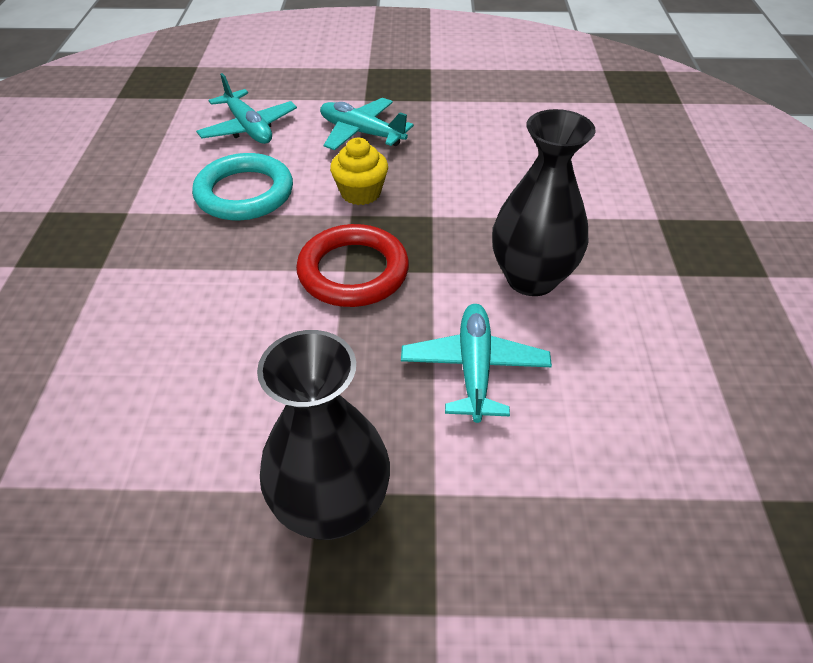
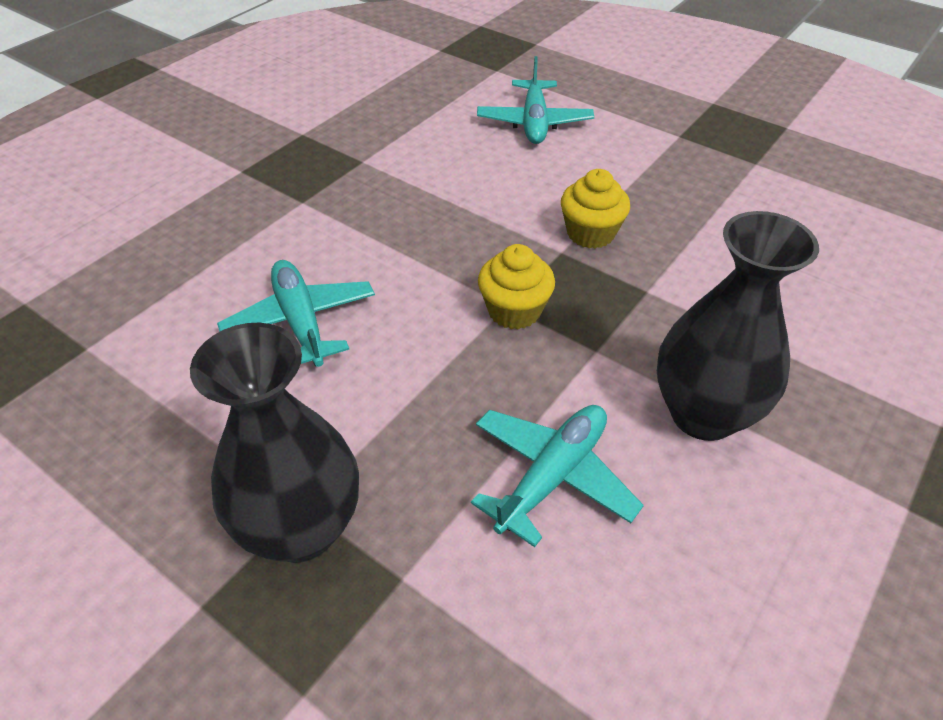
camera: 35 degrees right, 0 degrees up
turquoise ring [192,153,293,221] -> none
red ring [296,224,409,307] -> yellow cupcake [478,244,555,329]
turquoise plane [320,98,414,150] -> turquoise plane moved to [217,260,375,367]

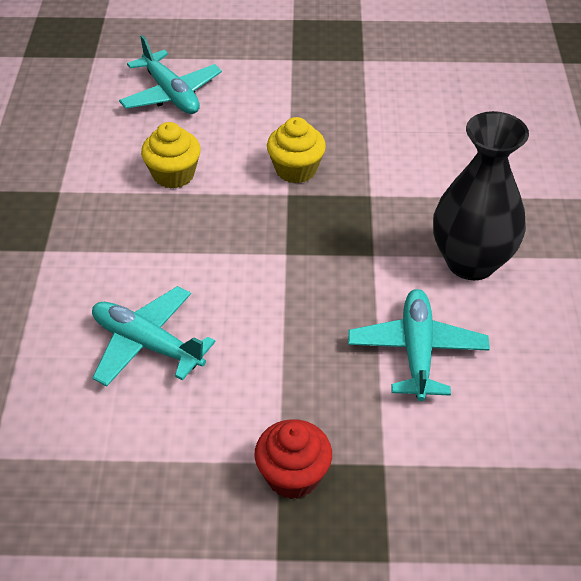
camera: 35 degrees left, 0 degrees up
black vase [190,323,359,563] -> red cupcake [254,419,332,499]
yellow cupcake [478,244,555,329] -> yellow cupcake moved to [141,122,201,188]

